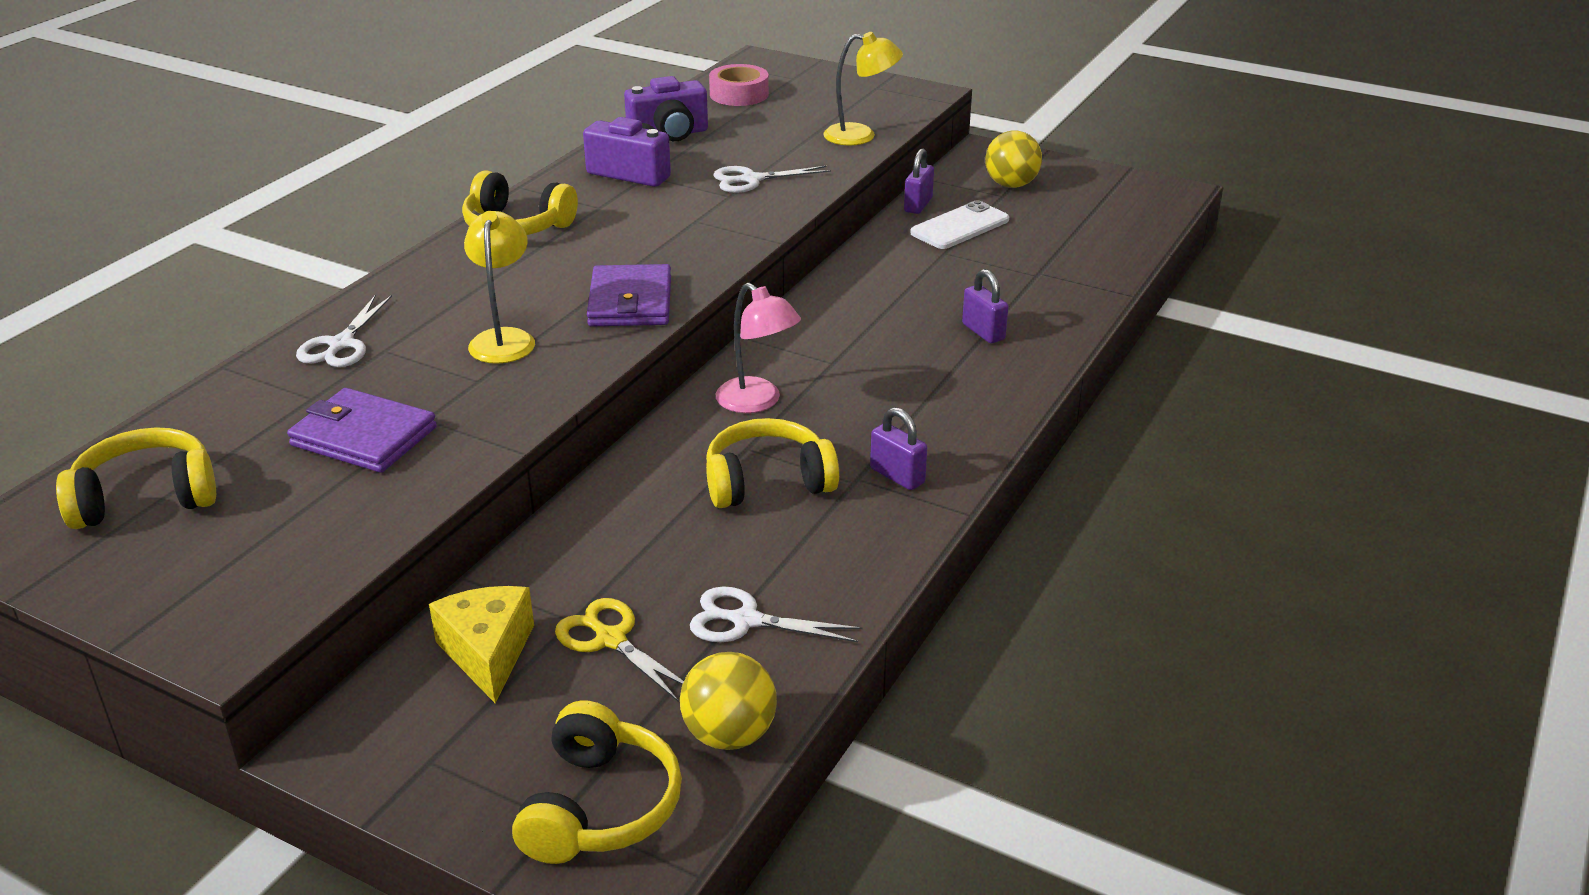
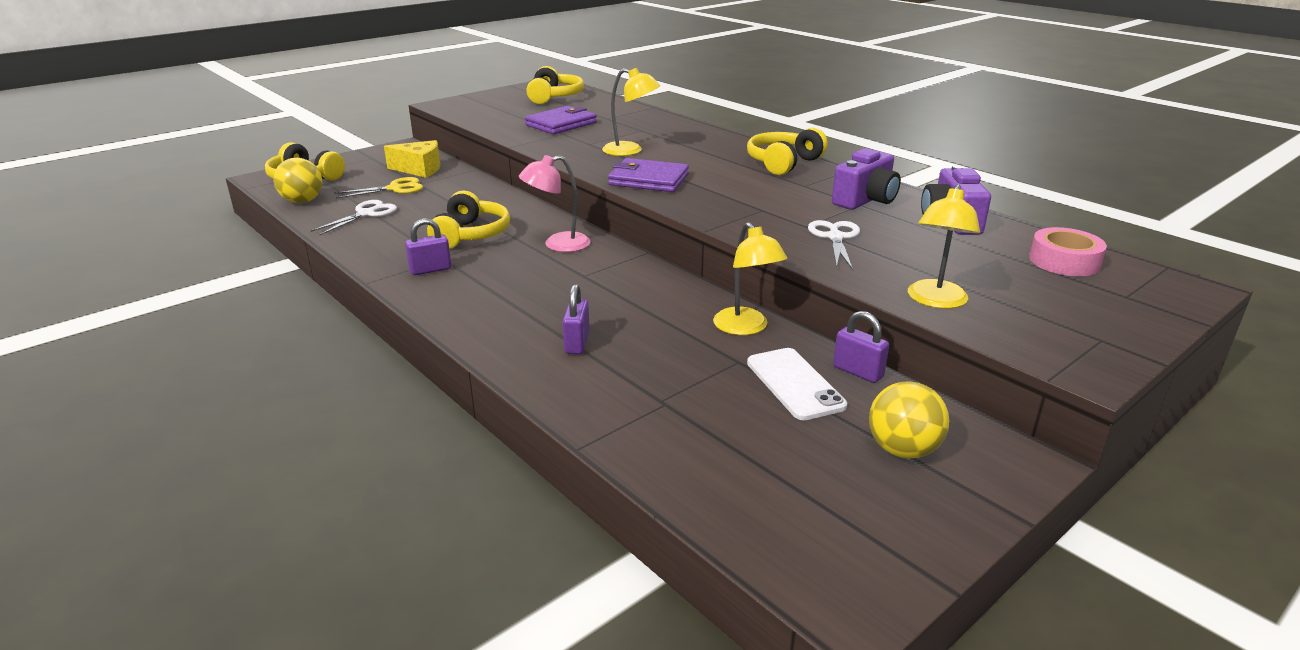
camera: 110 degrees right, 5 degrees down
white scissors [296,295,392,367] -> none
purple padlock [962,269,1008,343] -> purple padlock turned 75 degrees counterclockwise [563,284,590,354]
none -> yellow lamp [713,222,787,335]

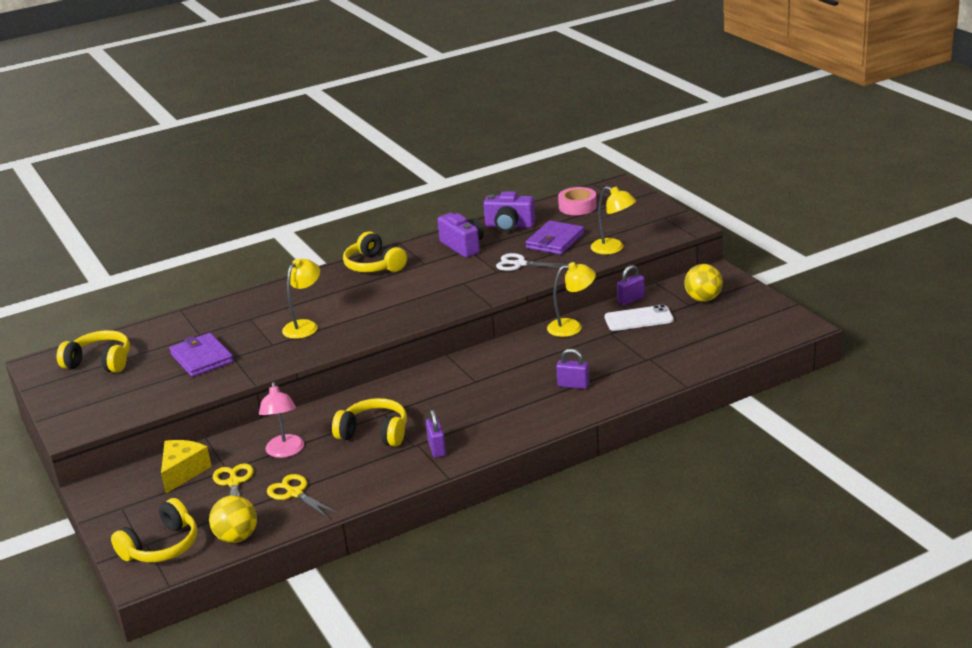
camera: 75 degrees left, 0 degrees up
white scissors [311,200,397,235] -> yellow scissors [267,474,338,518]
pink lamp [519,155,590,252] -> pink lamp moved to [259,382,304,458]
purple wallet [608,158,689,192] -> purple wallet moved to [526,220,585,255]

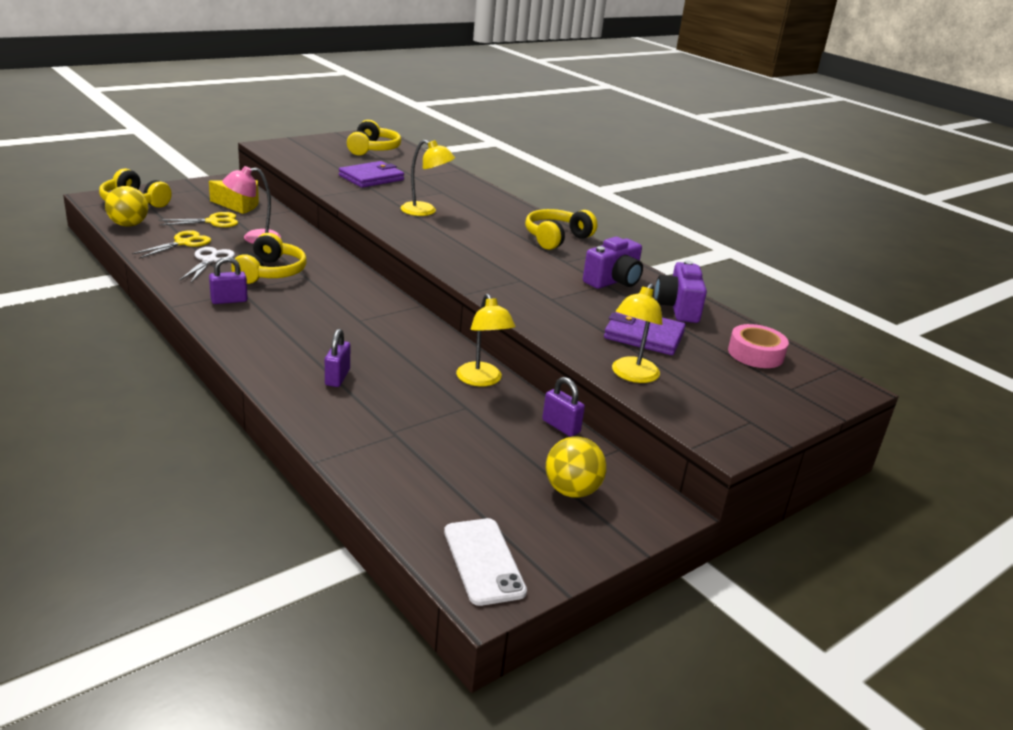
camera: 75 degrees right, 0 degrees up
white scissors [496,253,569,271] -> white scissors moved to [179,247,235,283]
white phone [605,305,674,331] -> white phone moved to [444,518,527,606]

